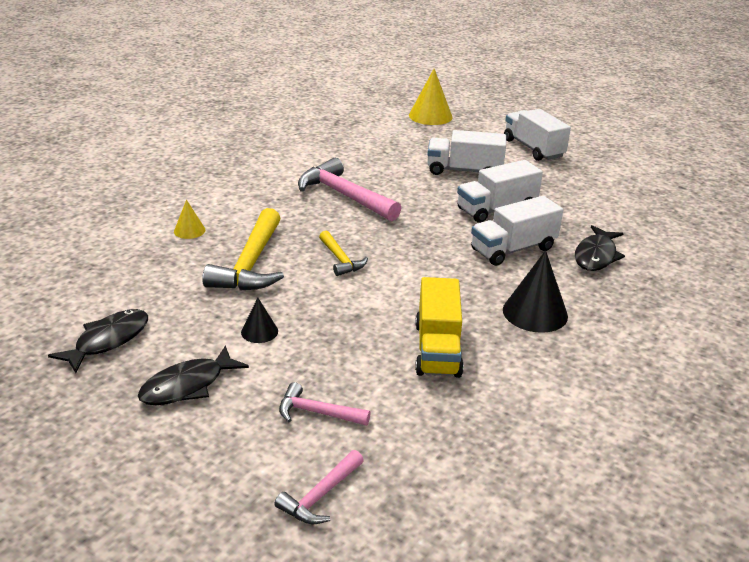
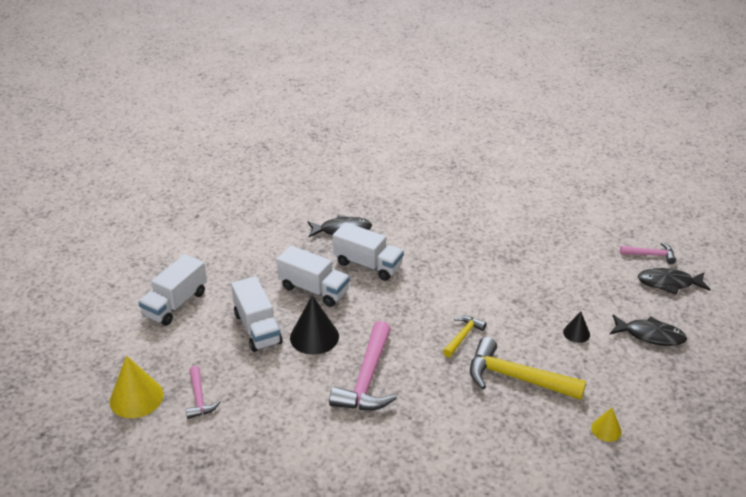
camera: 120 degrees left, 5 degrees up
black fish [48,309,148,373] -> black fish moved to [638,268,711,295]
yellow cone [174,200,205,239] -> yellow cone moved to [591,408,622,442]
yellow hammer [202,208,284,291] -> yellow hammer turned 135 degrees counterclockwise [470,337,586,400]
pink hammer [279,382,371,426] -> pink hammer moved to [186,366,220,419]
yellow truck [415,277,464,378] -> none
black cone [503,250,568,333] -> black cone moved to [290,295,339,355]

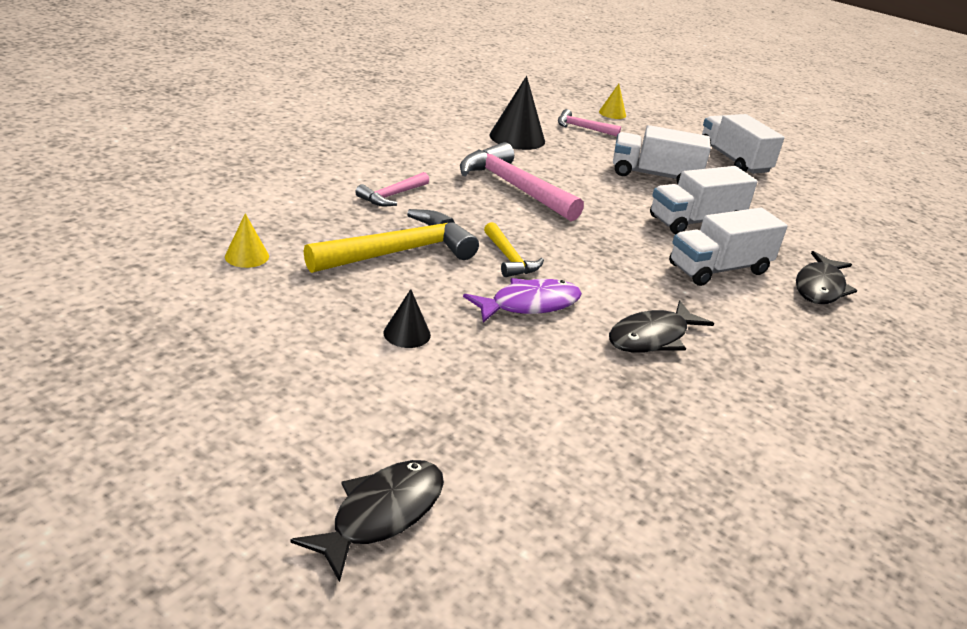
camera: 120 degrees right, 5 degrees down
yellow cone [110,356,163,418] -> yellow cone [599,84,626,119], size x0.54
black cone [290,295,339,355] -> black cone moved to [489,76,545,150]
black fish [610,315,687,346] -> black fish moved to [609,300,714,353]
pink hammer [620,242,676,264] -> pink hammer moved to [355,172,429,206]
none -> purple fish [463,278,582,323]

